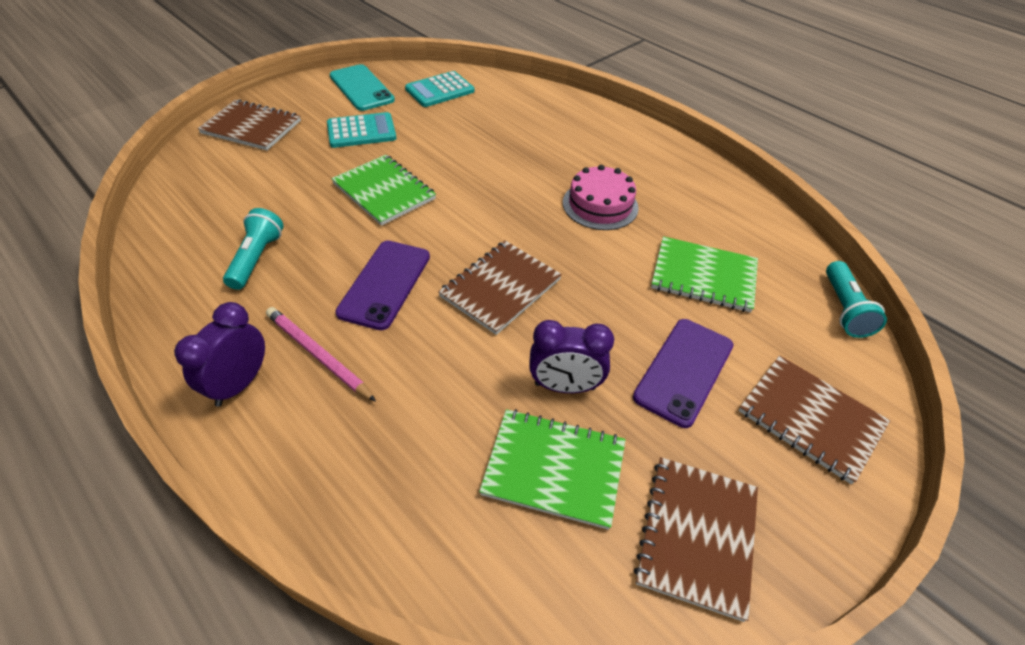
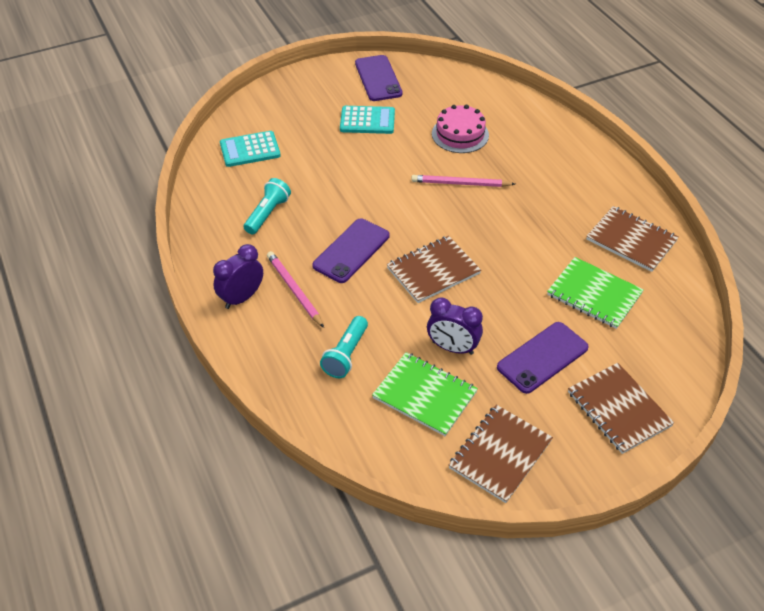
camera: 20 degrees right, 0 degrees up
brown notebook [197,99,301,150] -> brown notebook moved to [586,206,679,272]
turquoise phone [330,64,395,111] -> purple phone [355,55,403,101]
green notebook [331,155,436,226] -> none
turquoise calculator [405,71,474,107] -> turquoise calculator moved to [220,131,281,167]
pink cake [563,165,639,230] -> pink cake moved to [432,105,489,153]
turquoise flashlight [826,261,887,338] -> turquoise flashlight moved to [320,316,368,378]
none -> pink pencil [411,175,515,187]

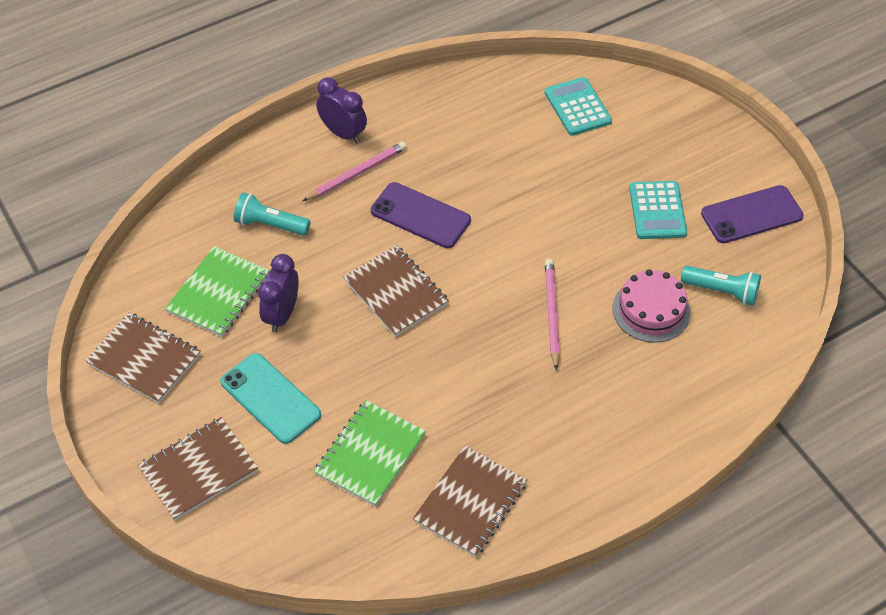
camera: 85 degrees right, 5 degrees up
turquoise flashlight [244,178,291,234] -> turquoise flashlight moved to [681,266,761,306]
purple phone [497,322,589,394] -> turquoise phone [220,353,321,444]

